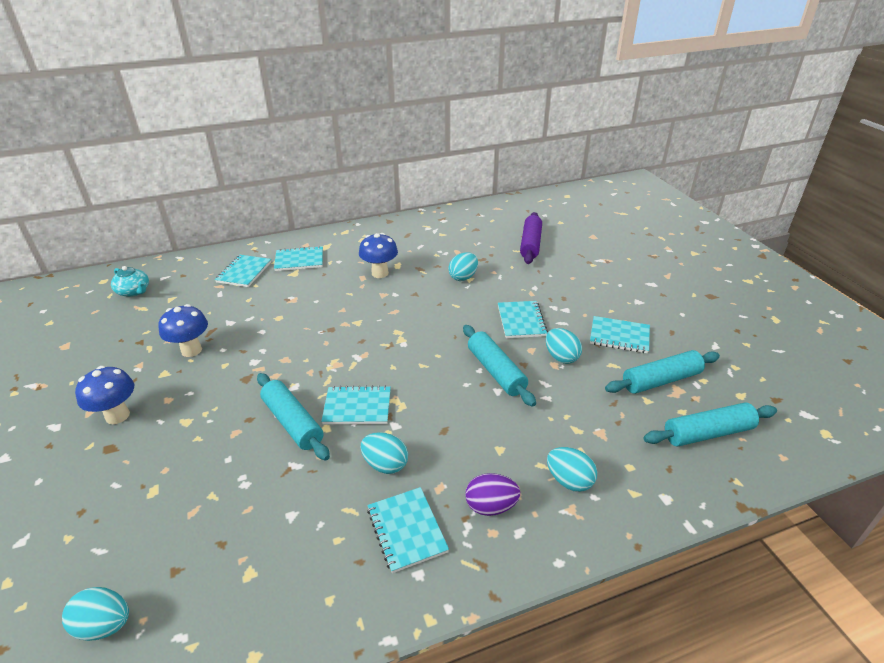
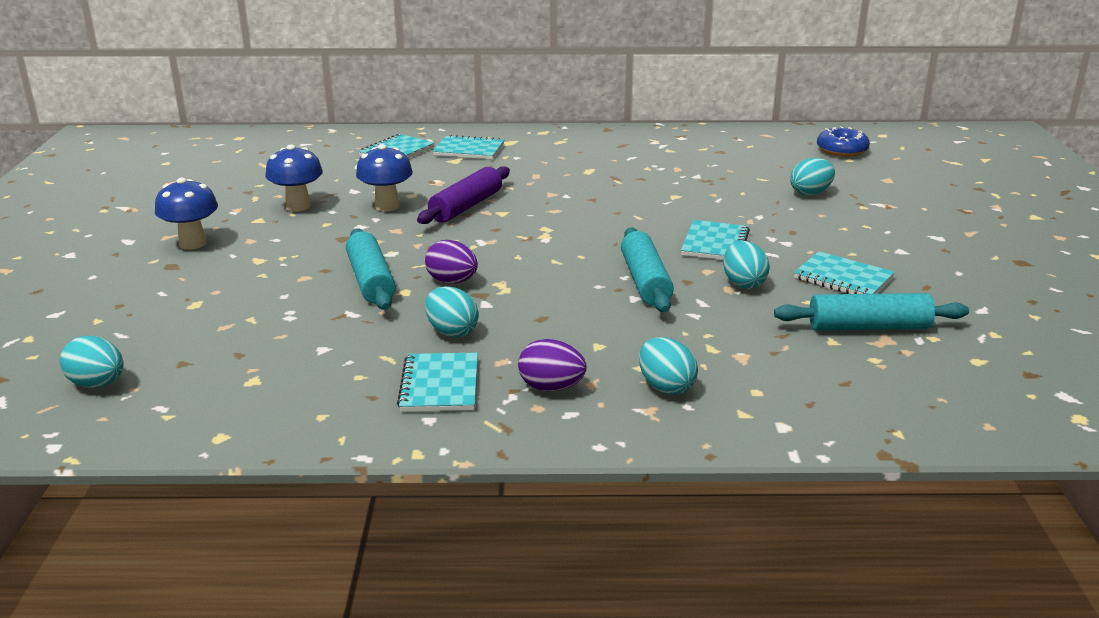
camera: 20 degrees right, 10 degrees down
turquoise teapot [111,266,149,297] -> none
turquoise notebook [321,385,391,424] -> purple egg [425,240,478,284]
blue mushroom [359,233,398,278] -> blue mushroom moved to [356,144,413,211]
turquoise egg [448,252,478,281] -> turquoise egg moved to [790,158,835,196]
purple rolling pin [520,212,542,264] -> purple rolling pin moved to [417,166,510,224]
turquoise rolling pin [643,402,777,447] -> none
none -> blue donut [817,126,870,157]

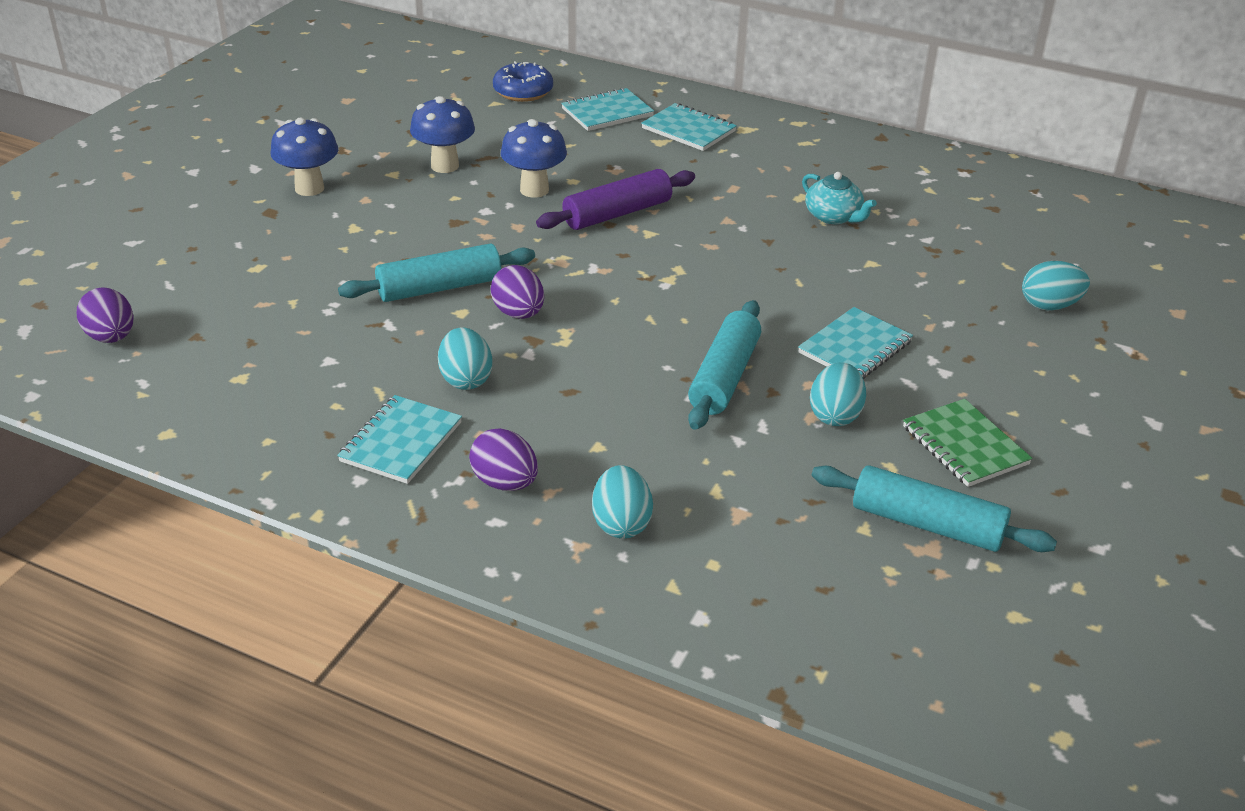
camera: 25 degrees right, 10 degrees up
turquoise egg [60,336,124,388] -> purple egg [77,287,134,343]
turquoise rolling pin [346,228,396,310] -> turquoise rolling pin turned 60 degrees clockwise [338,243,535,302]
turquoise notebook [794,251,895,294] -> green notebook [903,399,1033,487]
blue donut [817,126,870,157] -> blue donut moved to [493,61,553,102]
none -> turquoise teapot [802,172,877,224]

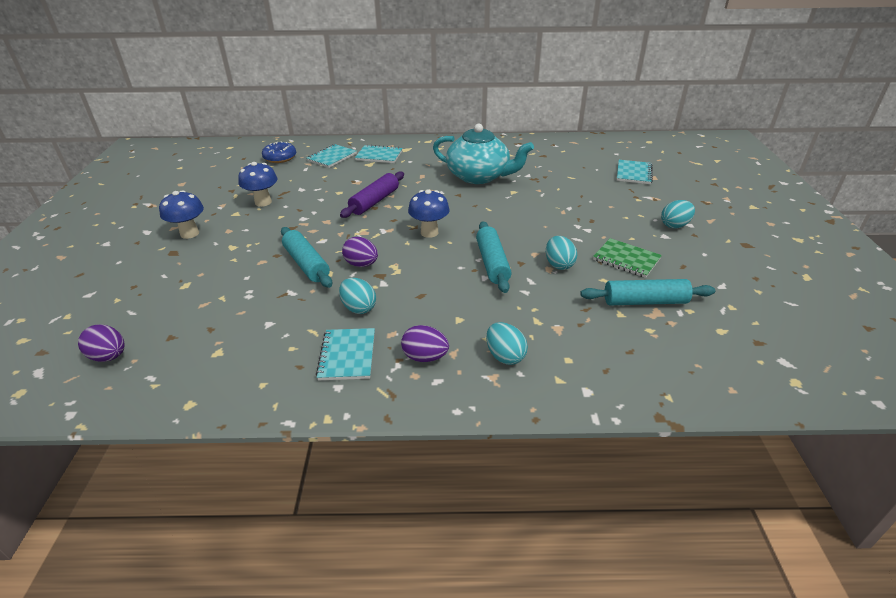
camera: 25 degrees left, 0 degrees up
turquoise rolling pin [338,243,535,302] -> turquoise rolling pin turned 75 degrees counterclockwise [281,227,332,288]
blue mushroom [501,119,567,198] -> blue mushroom moved to [408,189,449,238]
turquoise notebook [798,307,913,379] -> turquoise notebook moved to [617,160,653,184]
turquoise teapot [802,172,877,224] -> turquoise teapot [433,124,534,184], size x2.10
turquoise egg [1022,261,1090,311] -> turquoise egg moved to [661,200,695,229]

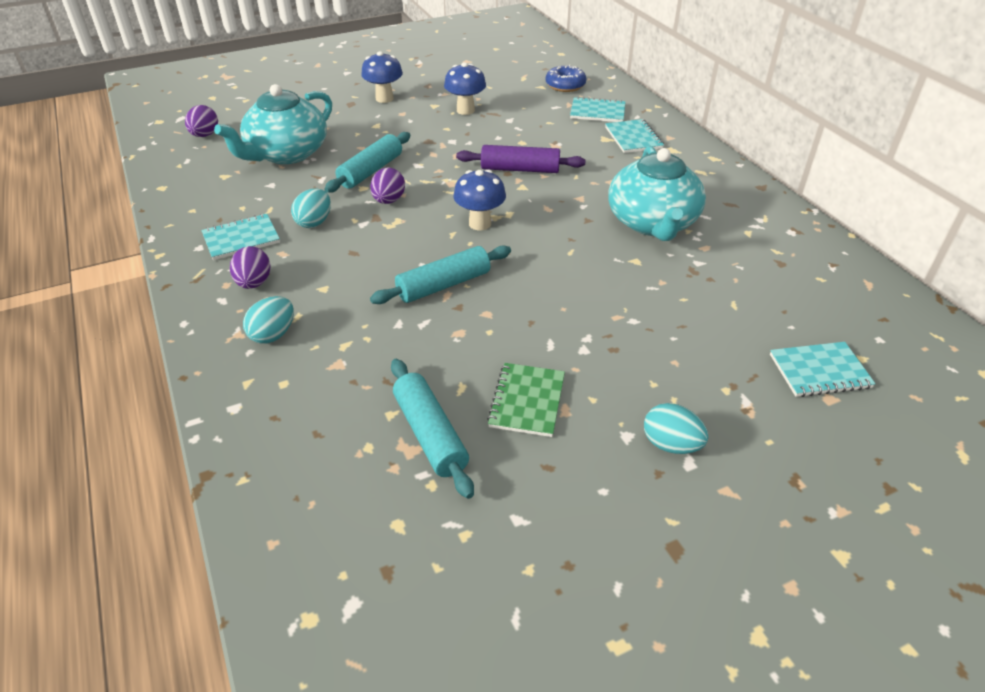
camera: 65 degrees right, 5 degrees up
turquoise egg [546,236,577,270] -> none
none -> turquoise teapot [214,84,332,164]

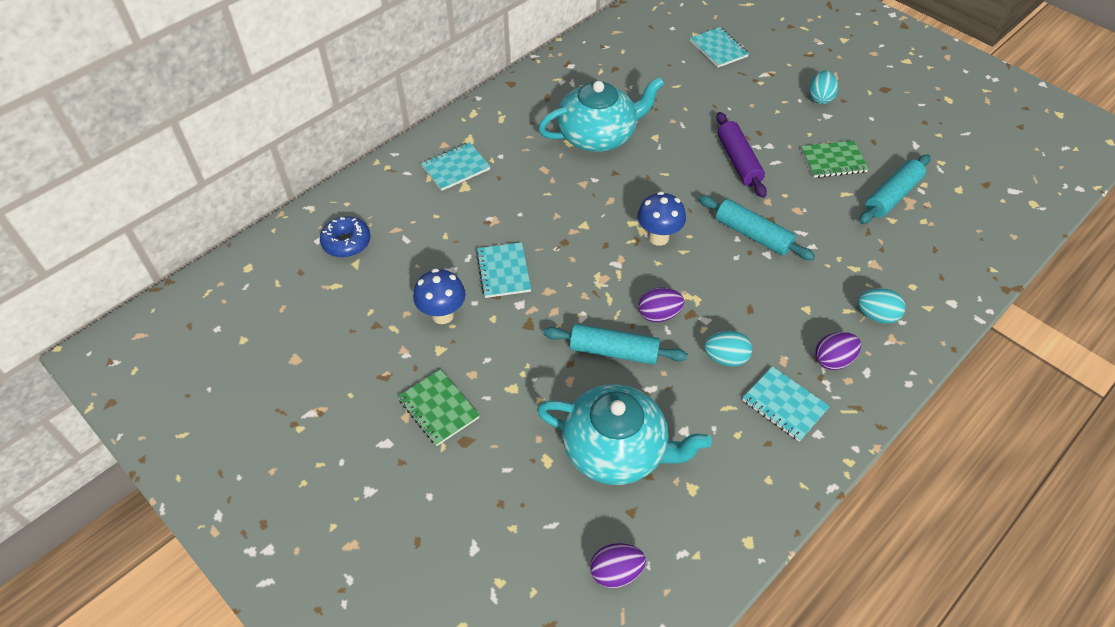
camera: 110 degrees left, 10 degrees up
blue mushroom [361,51,403,103] -> green notebook [398,369,480,446]
purple rolling pin [456,145,586,173] -> purple rolling pin moved to [716,112,767,198]
turquoise notebook [570,96,626,122] -> turquoise notebook moved to [476,242,531,298]

